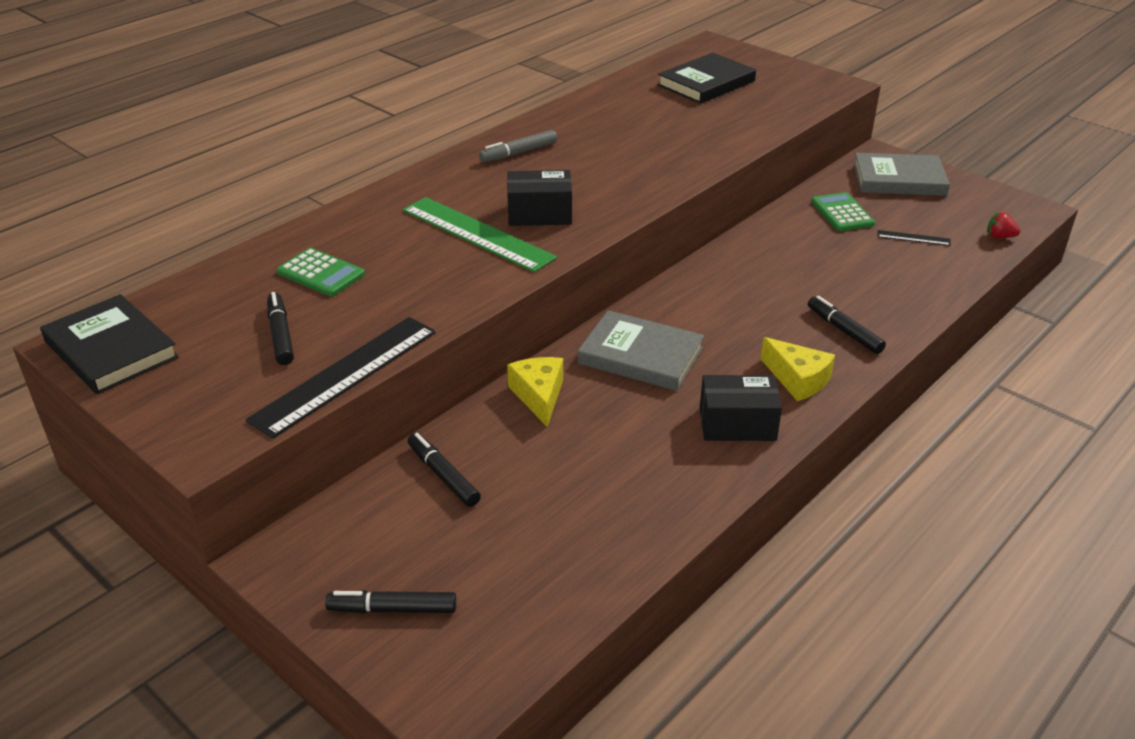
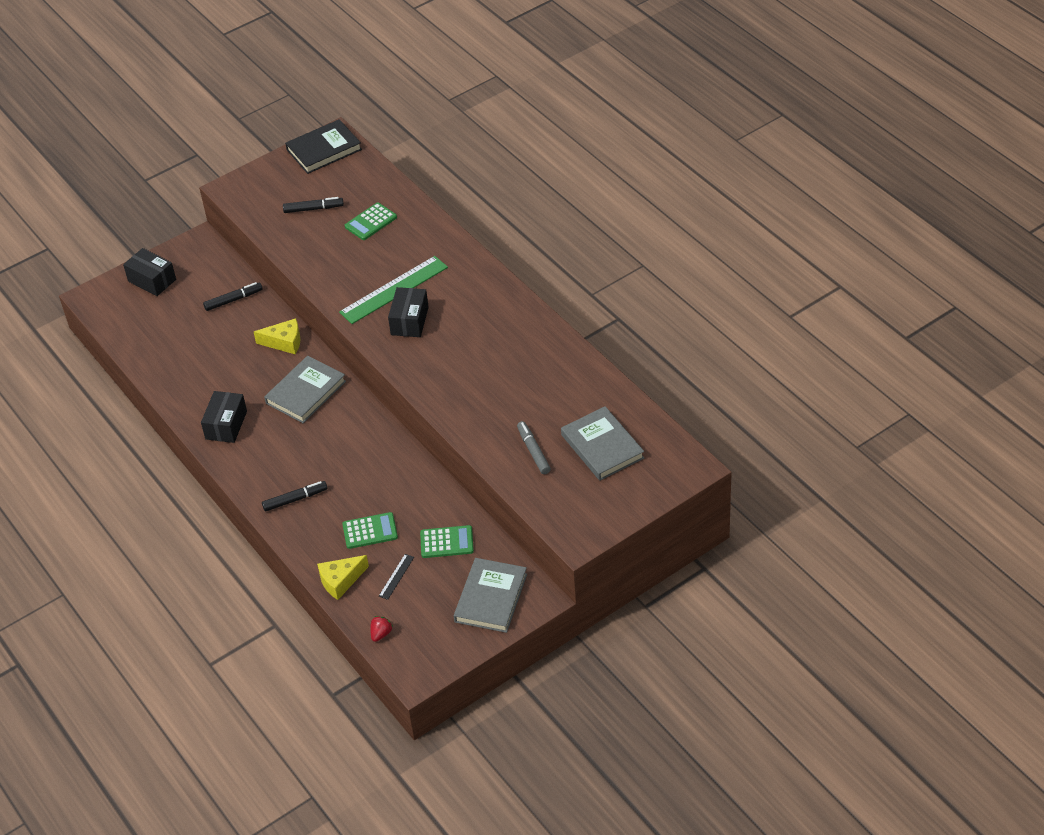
camera: 105 degrees right, 10 degrees up
black ruler [245,317,436,439] -> none
black marker [325,590,456,614] -> black box [123,248,176,296]
grey marker [479,130,557,162] -> grey marker moved to [517,421,551,474]
black book [658,53,756,104] -> grey book [561,406,644,481]
yellow cheese [761,337,835,401] -> yellow cheese moved to [317,555,369,600]
none -> green calculator [342,512,398,549]

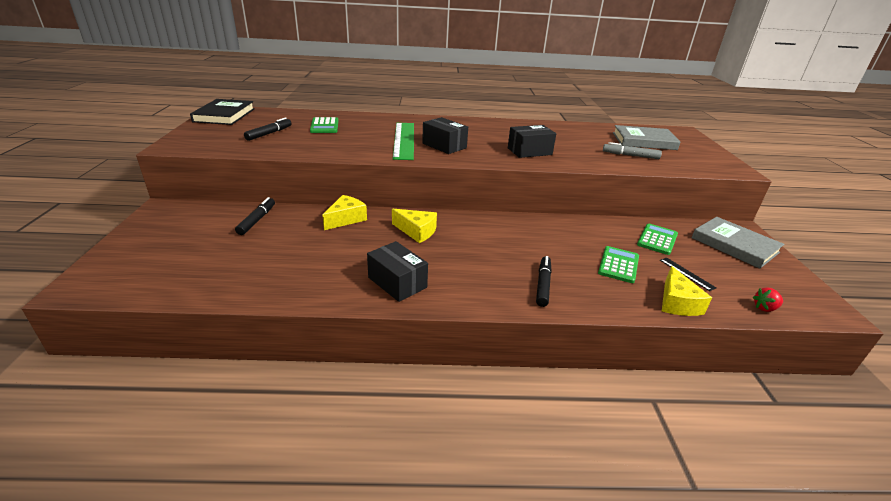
camera: 60 degrees left, 15 degrees down
black box [123,248,176,296] -> black box moved to [508,125,556,158]
grey book [264,356,346,423] -> yellow cheese [392,209,437,243]
red strawberry [370,616,393,642] -> red strawberry turned 75 degrees counterclockwise [753,287,783,312]

